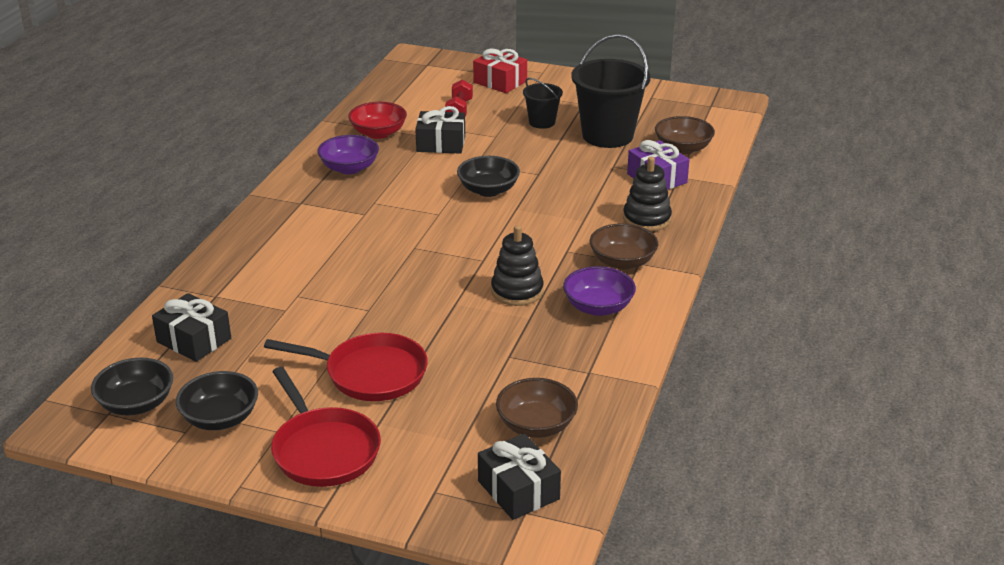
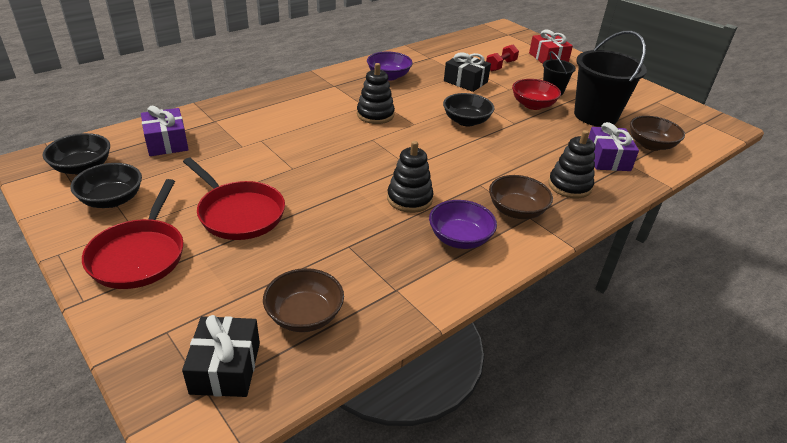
camera: 30 degrees right, 5 degrees up
black gift [152,293,231,362] -> purple gift [141,106,189,156]
red bowl [348,102,407,139] -> red bowl moved to [512,79,561,110]
none -> black stacking toy [357,63,395,124]

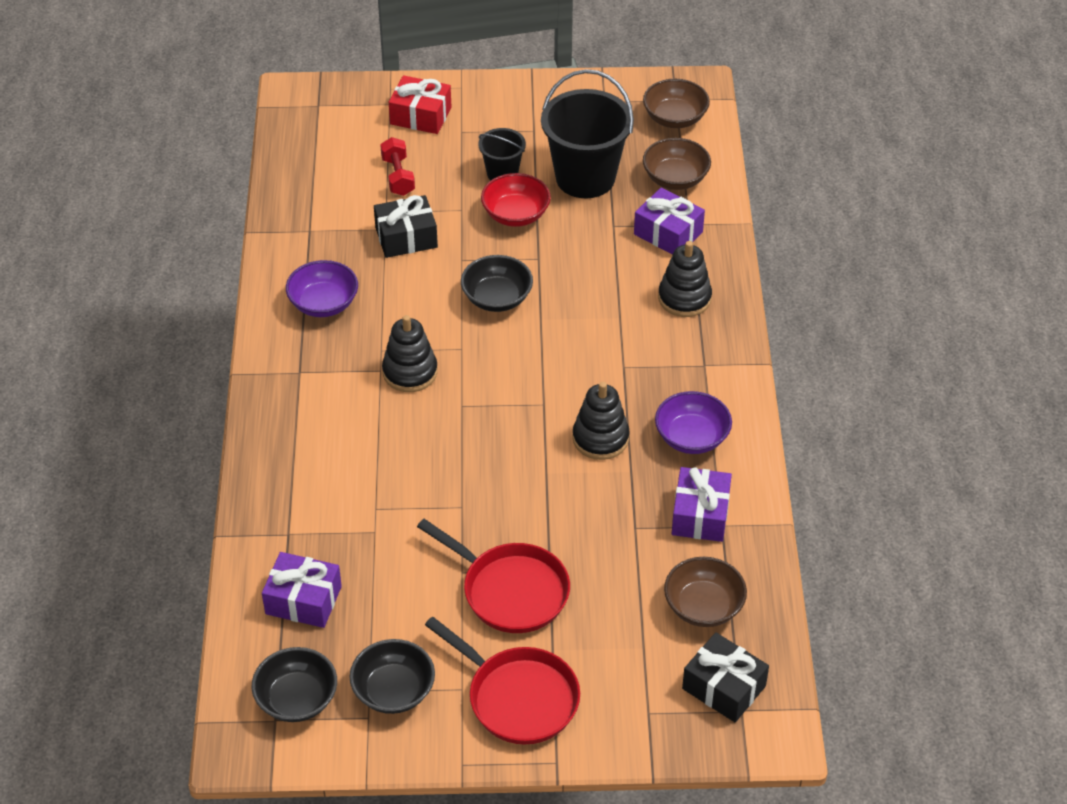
camera: 50 degrees left, 10 degrees up
red pan [183,158,285,240] -> red pan turned 45 degrees clockwise [417,519,570,633]
brown bowl [489,175,553,219] -> brown bowl moved to [643,79,710,128]
none -> purple gift [672,467,732,542]

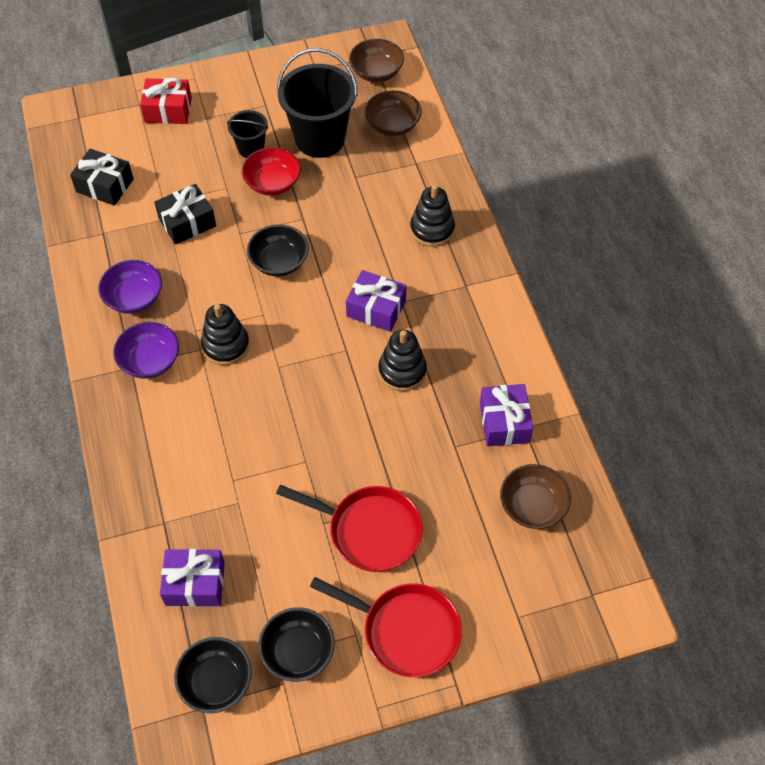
camera: 15 degrees left, 10 degrees up
red dumbbell [380,137,415,196] -> none
purple gift [634,188,705,255] -> purple gift moved to [346,270,406,332]
purple bowl [655,391,732,454] -> purple bowl moved to [113,322,179,379]
black gift [682,632,769,722] -> black gift moved to [70,149,134,206]

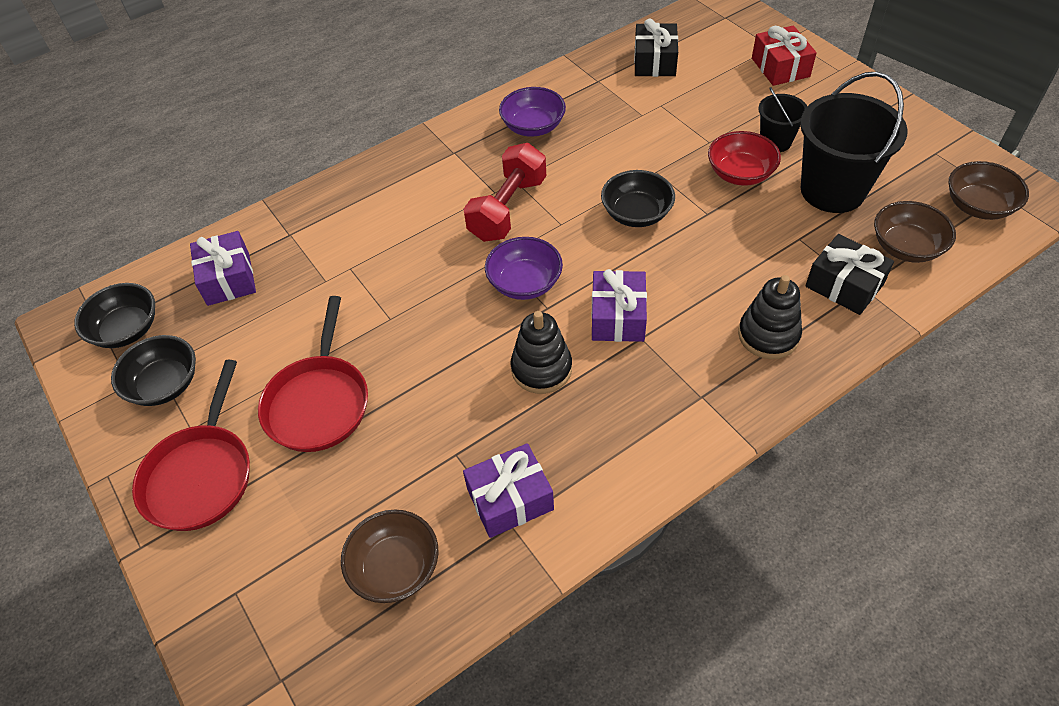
camera: 75 degrees right, 5 degrees down
purple bowl [113,322,179,379] -> purple bowl moved to [485,237,563,300]
black gift [154,184,216,245] -> black gift moved to [805,234,894,315]
black stacking toy [201,304,250,365] -> red dumbbell [464,143,546,242]

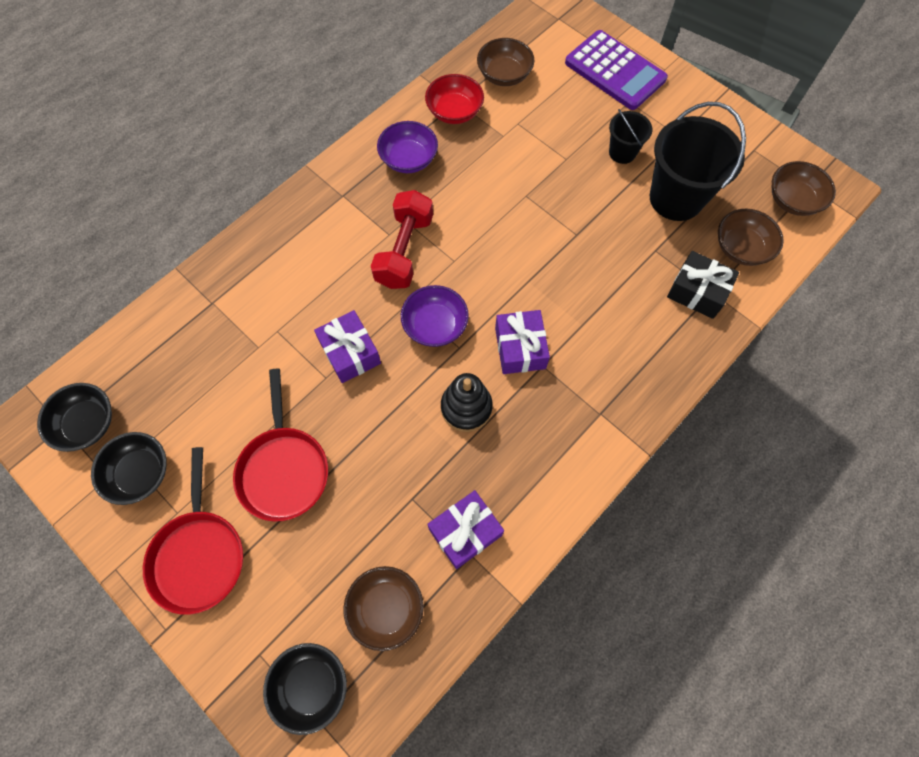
camera: 15 degrees left, 15 degrees up
purple gift [190,231,256,306] -> purple gift moved to [314,310,381,383]
black bowl [601,170,675,227] -> black bowl moved to [263,643,347,735]
black gift [634,18,678,77] -> brown bowl [477,38,534,86]
red bowl [708,131,781,186] -> red bowl moved to [425,74,484,124]
black stacking toy [738,275,802,359] -> none
red gift [752,25,817,86] -> purple calculator [565,30,668,110]

